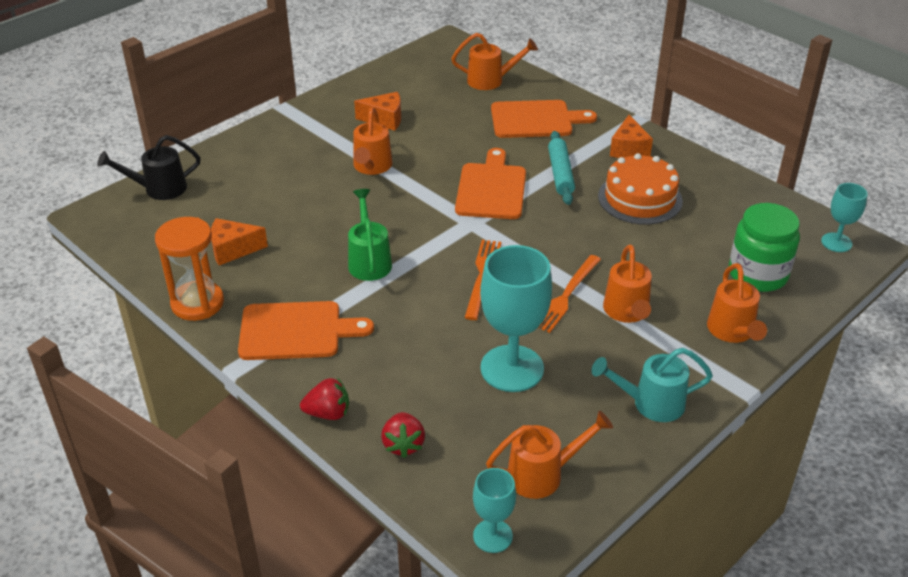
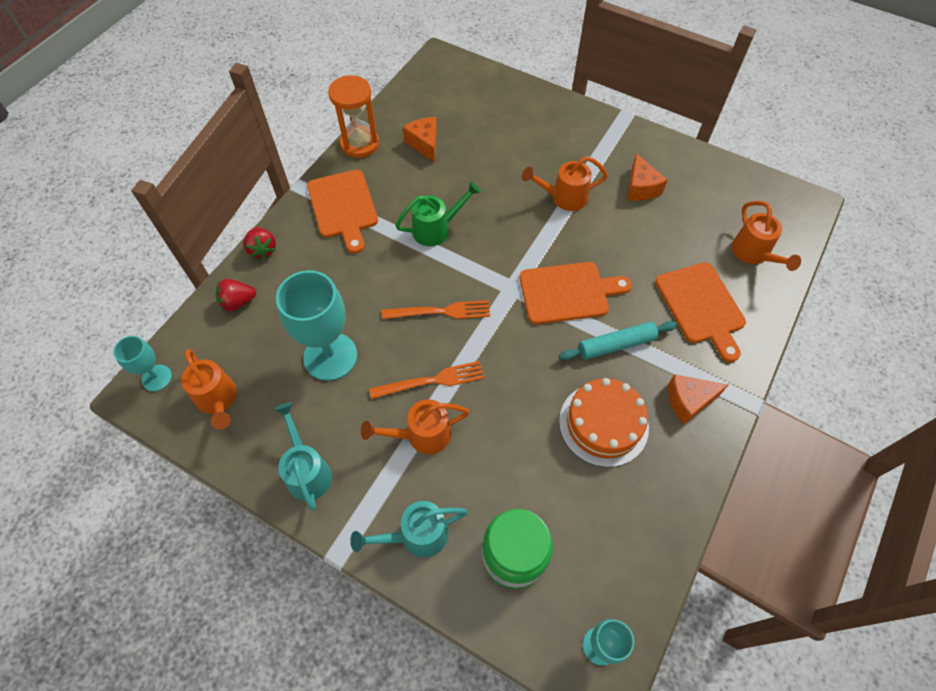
camera: 75 degrees right, 20 degrees up
black watering can [97,135,201,200] -> none
orange fork [538,255,601,333] -> orange fork turned 150 degrees clockwise [369,361,484,399]
orange watering can [707,263,767,343] -> turquoise watering can [350,501,468,557]

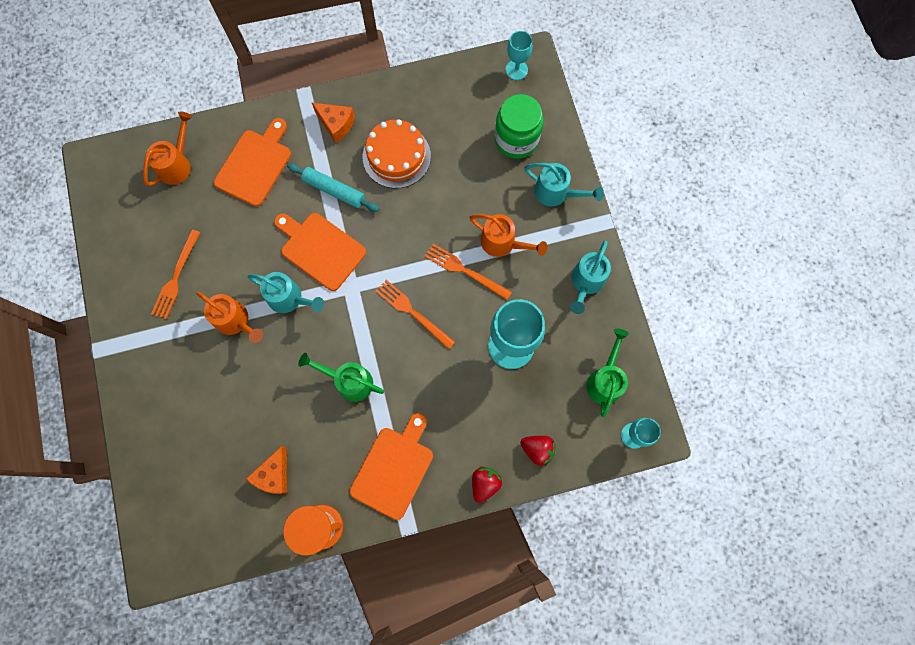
camera: 135 degrees left, 15 degrees up
orange watering can [181,349,237,429] -> green watering can [586,329,629,417]
orange cheese [627,153,668,201] -> orange fork [151,230,200,319]
none -> turquoise watering can [248,272,324,313]

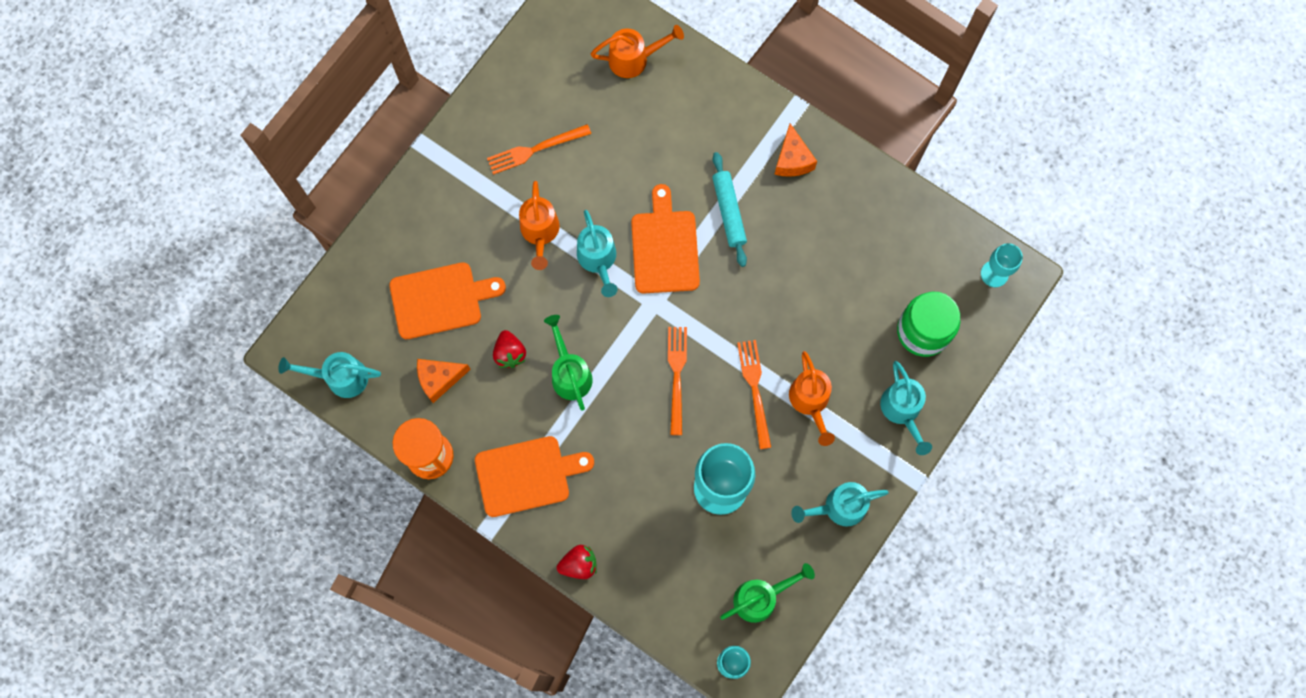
camera: 50 degrees right, 0 degrees up
orange cutting board [214,118,291,207] -> orange cutting board moved to [389,262,506,339]
orange cake [363,119,431,188] -> none
red strawberry [520,436,556,466] -> red strawberry moved to [493,330,526,368]
none -> turquoise watering can [278,352,381,398]

